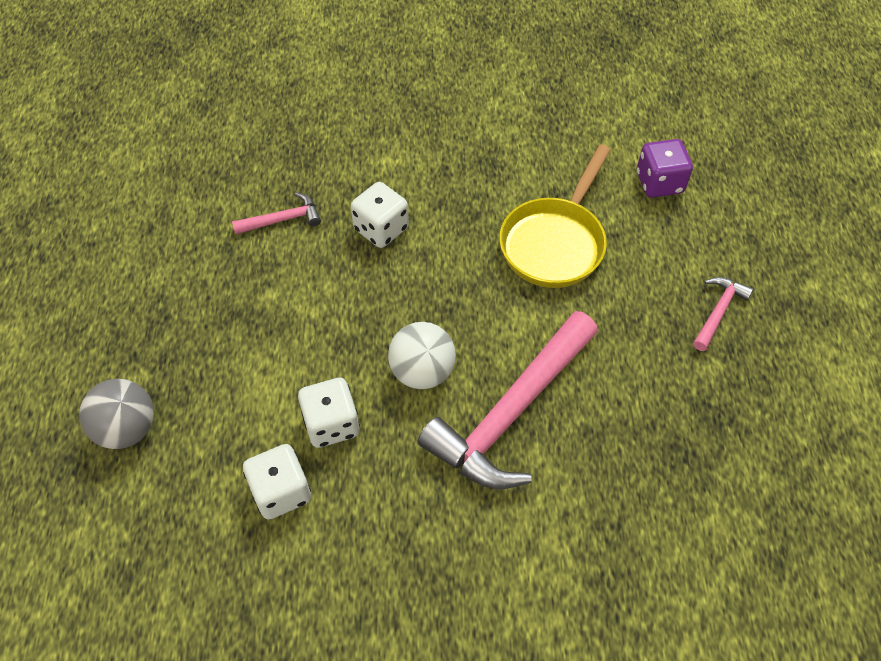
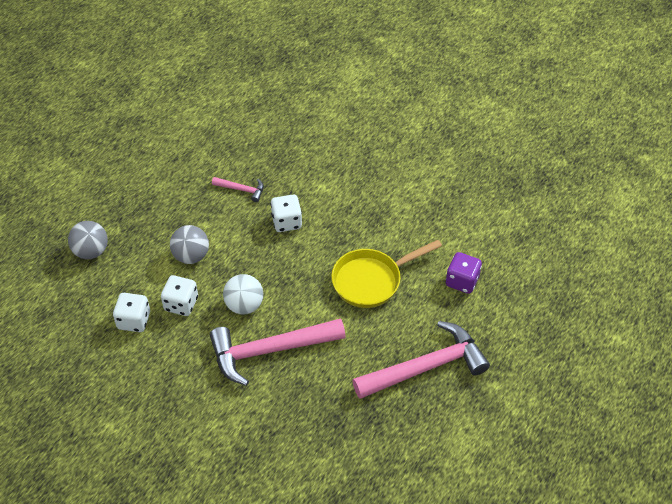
camera: 35 degrees right, 5 degrees down
pink hammer [693,277,754,351] -> pink hammer [352,321,490,399], size x2.23
none -> grey ball [170,225,209,264]

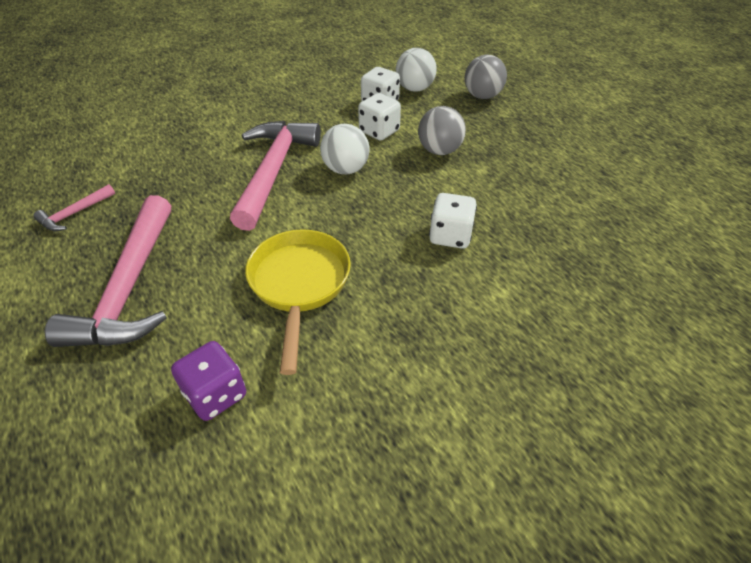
camera: 115 degrees right, 5 degrees down
pink hammer [212,177,264,202] -> pink hammer moved to [33,184,115,231]
none -> white ball [396,48,437,92]

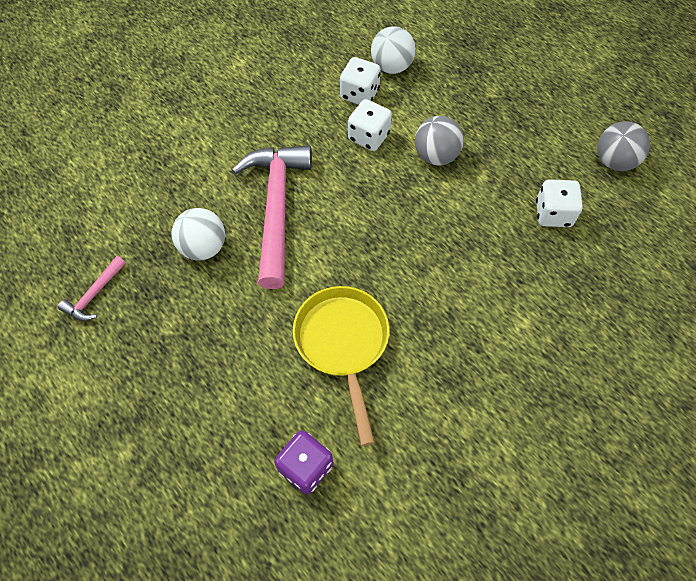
camera: 10 degrees left, 15 degrees up
pink hammer [45,195,171,347] -> none
white ball [320,124,370,174] -> white ball moved to [172,208,225,260]
white dice [429,193,477,249] -> white dice moved to [536,179,583,227]
grey ball [465,54,507,99] -> grey ball moved to [597,121,650,171]

